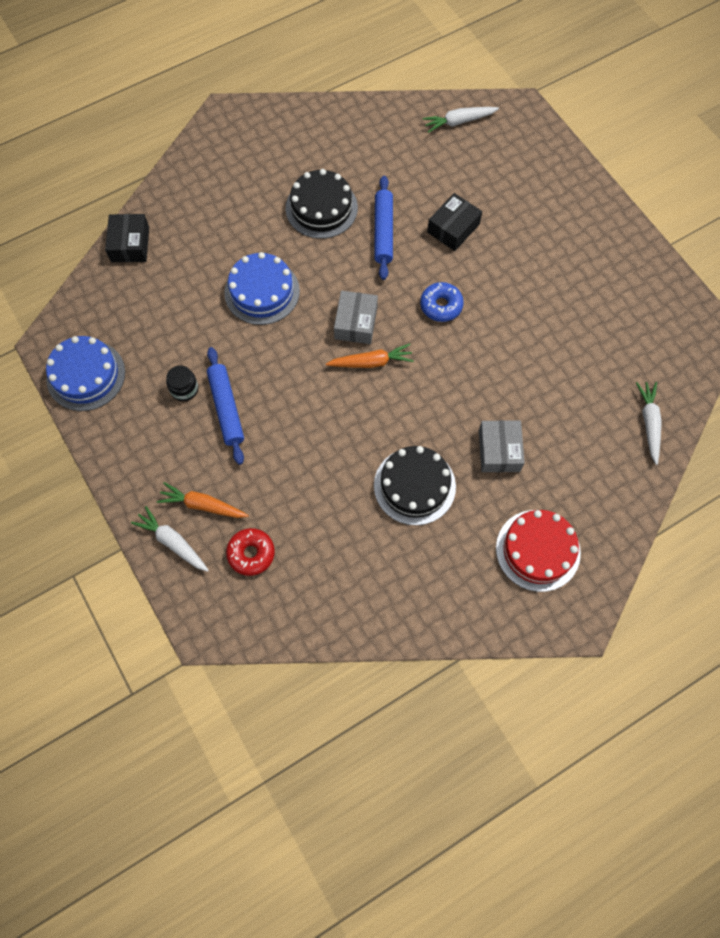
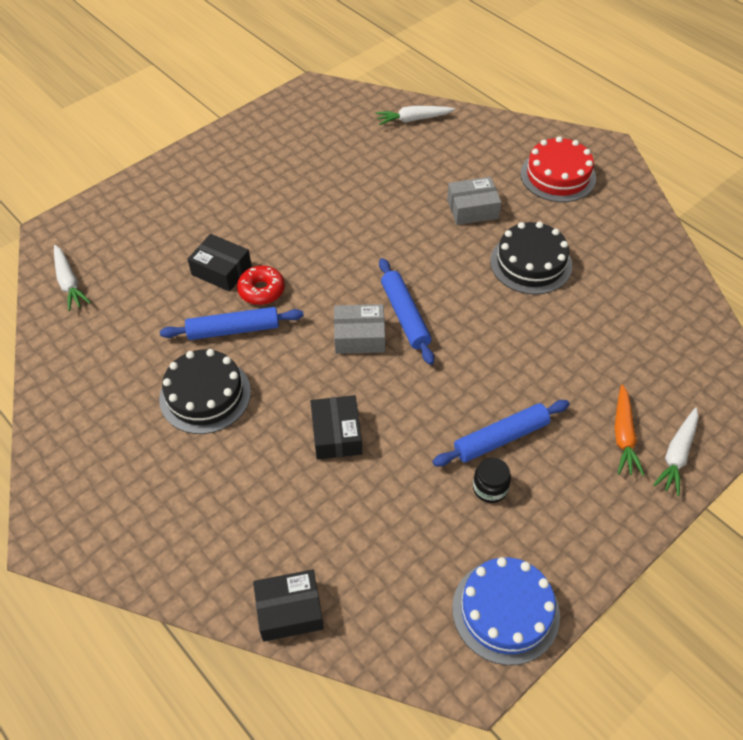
camera: 100 degrees left, 15 degrees down
blue cake [224,252,300,325] -> black box [310,395,362,460]
red donut [226,528,275,576] -> red donut moved to [237,266,285,305]
orange carrot [326,344,414,368] -> blue rolling pin [379,258,434,365]
blue donut [420,282,464,322] -> none

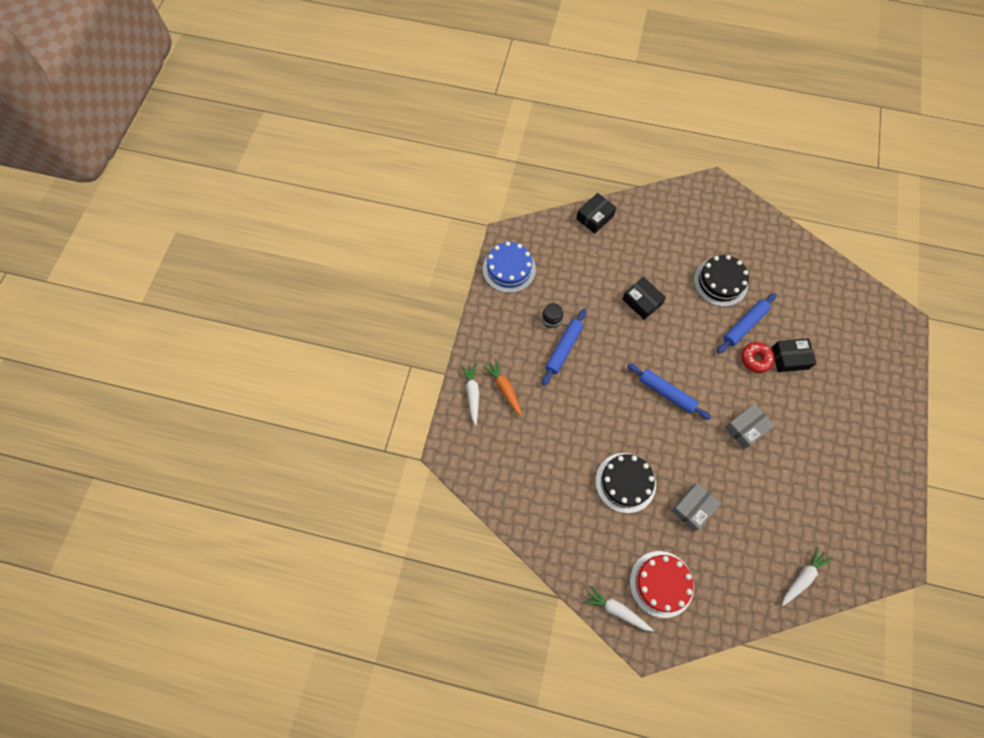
camera: 145 degrees right, 15 degrees up
white carrot [54,245,91,311] -> white carrot moved to [584,586,654,631]
grey box [334,304,385,354] -> grey box moved to [725,404,775,449]

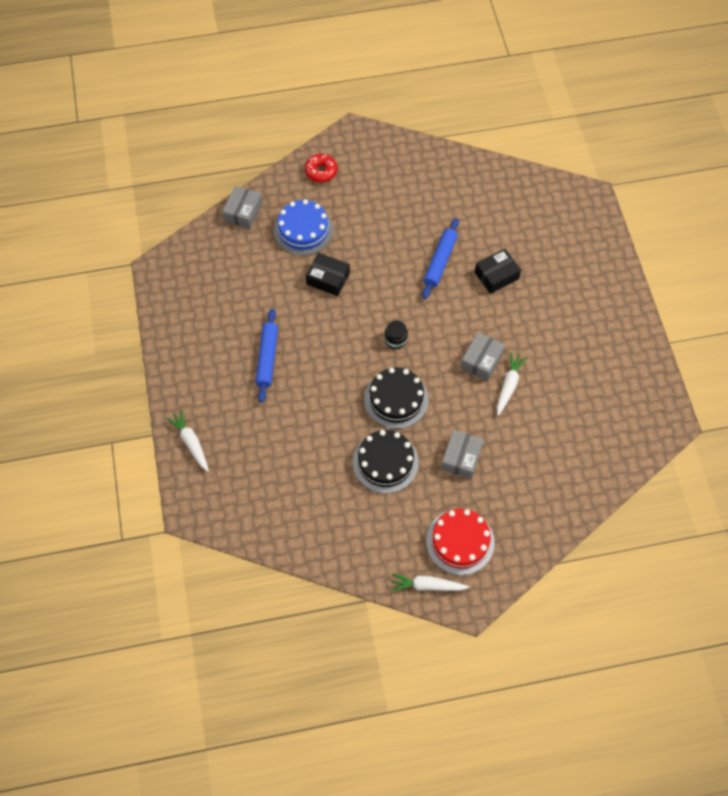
camera: 25 degrees left, 5 degrees down
blue cake [483,241,536,293] -> blue cake moved to [274,199,333,256]
orange carrot [483,359,522,416] -> none
black jar [542,303,563,328] -> black jar moved to [385,321,408,349]
black box [576,193,617,234] -> grey box [222,186,263,229]
blue rolling pin [627,363,711,420] -> none
black cake [694,255,749,307] -> black cake moved to [364,368,429,429]
red donut [741,342,775,373] -> red donut moved to [305,154,337,183]
white carrot [782,547,832,606] -> white carrot moved to [497,352,527,416]

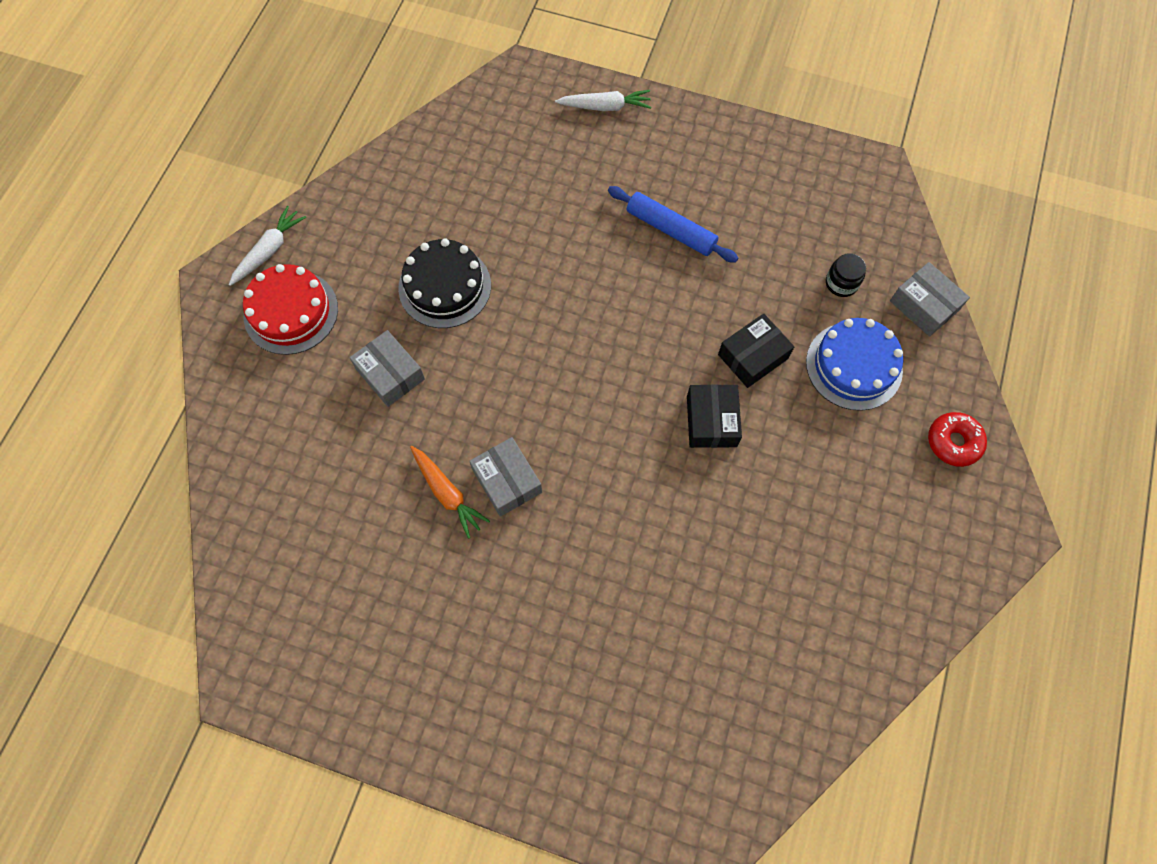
camera: 120 degrees right, 5 degrees up
black cake [364,368,429,429] -> none
black jar [385,321,408,349] -> black jar moved to [826,253,866,297]
blue rolling pin [422,218,459,299] -> none
black box [475,249,521,294] -> black box moved to [687,384,742,448]
white carrot [497,352,527,416] -> orange carrot [410,446,490,539]

